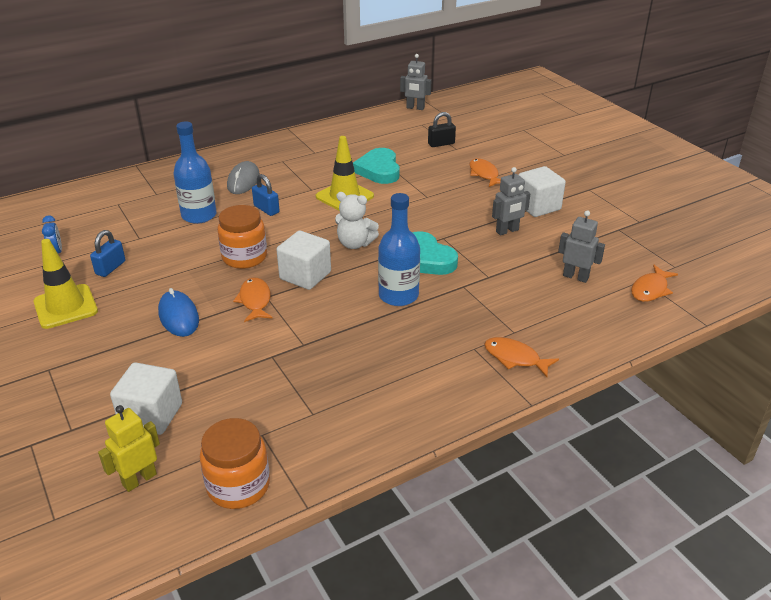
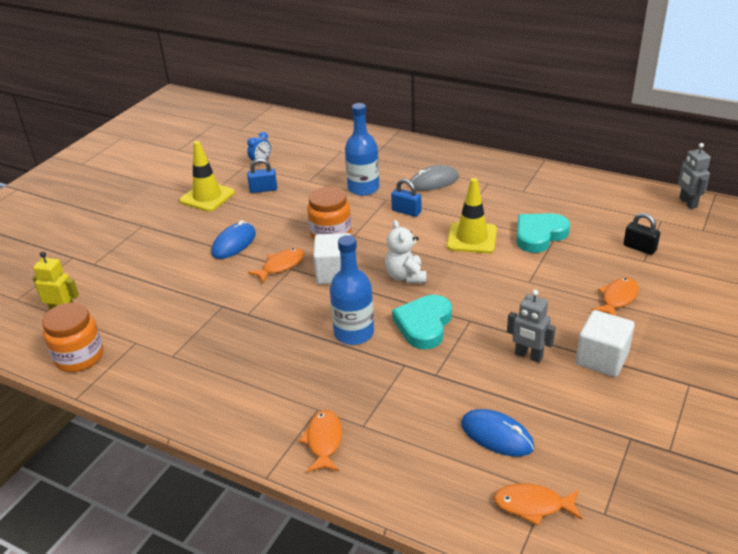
camera: 60 degrees right, 0 degrees up
white cube [110,363,182,435] -> none
blue padlock [252,174,280,216] -> blue padlock turned 75 degrees counterclockwise [391,179,421,217]
grey robot [558,210,605,283] -> blue mouse [461,409,534,457]

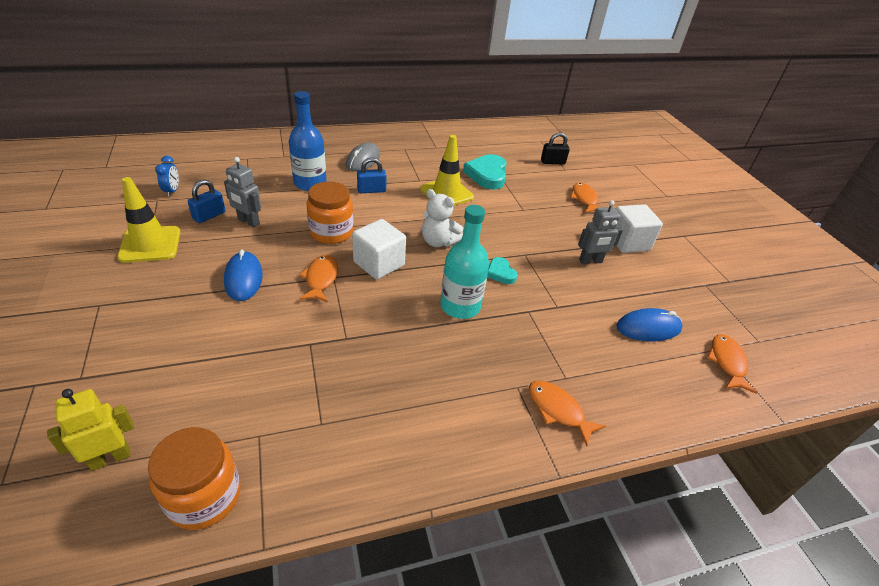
camera: 50 degrees left, 5 degrees up
blue bottle [330,235,374,345] -> turquoise bottle [440,205,489,319]
turquoise heart [392,295,452,350] -> turquoise heart [487,257,517,284], size x0.53
orange fish [494,484,582,526] -> orange fish turned 135 degrees clockwise [707,334,757,393]
grey robot [678,143,711,209] -> grey robot moved to [224,157,261,227]

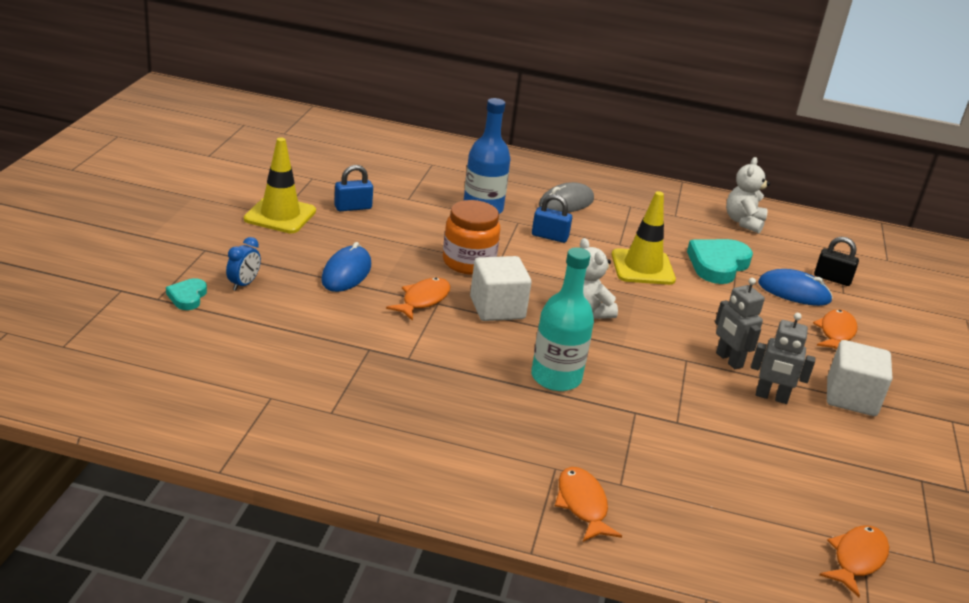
camera: 30 degrees right, 10 degrees down
yellow robot [47,389,134,471] -> none
orange jar [148,427,240,530] -> none
blue clock [155,156,179,197] -> blue clock moved to [226,237,261,291]
grey robot [224,157,261,227] -> grey robot moved to [715,278,765,369]
turquoise heart [487,257,517,284] -> turquoise heart moved to [166,278,207,310]
blue mouse [616,308,683,341] -> blue mouse moved to [758,269,833,306]
none -> white teddy bear [726,157,770,233]

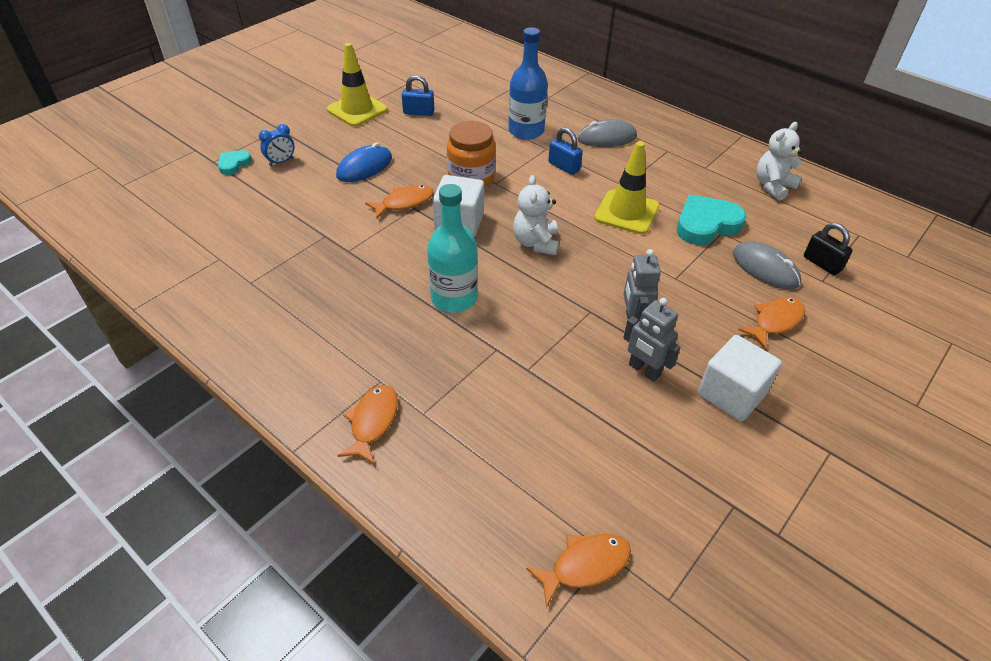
camera: 30 degrees right, 15 degrees up
blue mouse [758,269,833,306] -> grey mouse [733,242,801,289]

